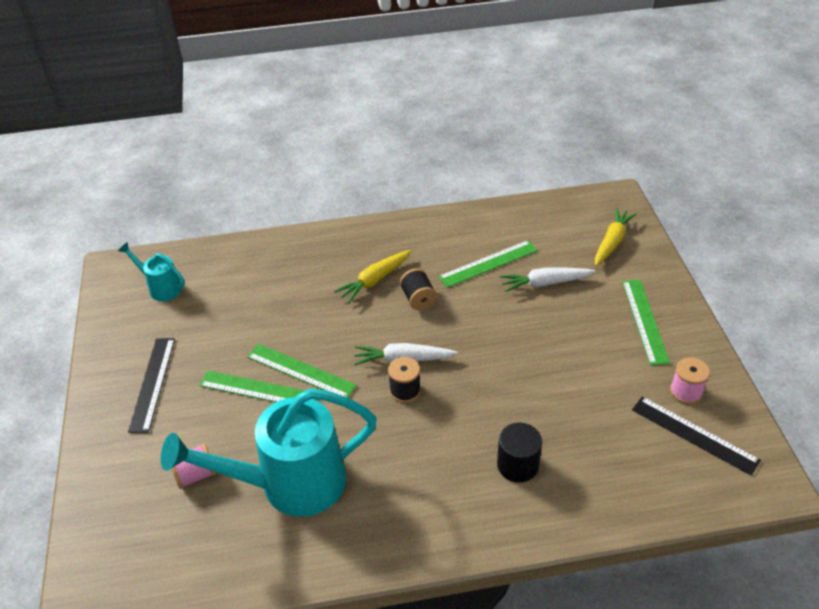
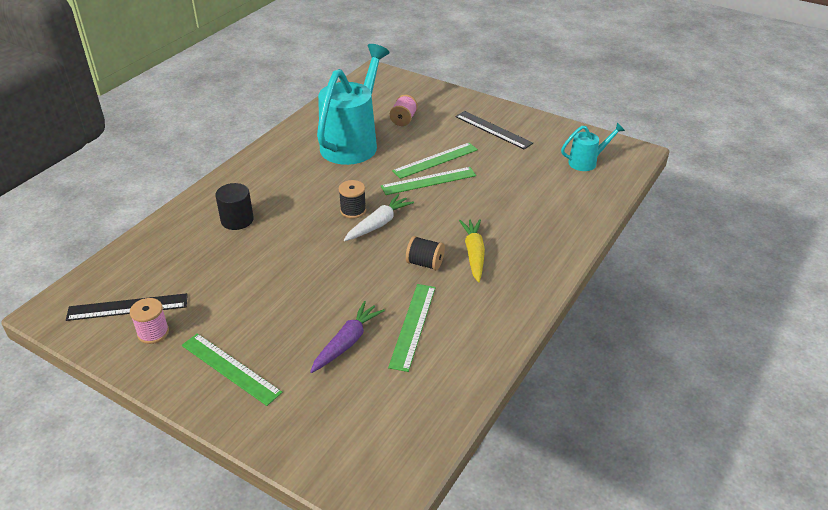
camera: 130 degrees right, 5 degrees down
white carrot [500,267,596,292] -> purple carrot [310,301,385,373]
yellow carrot [595,208,637,266] -> none

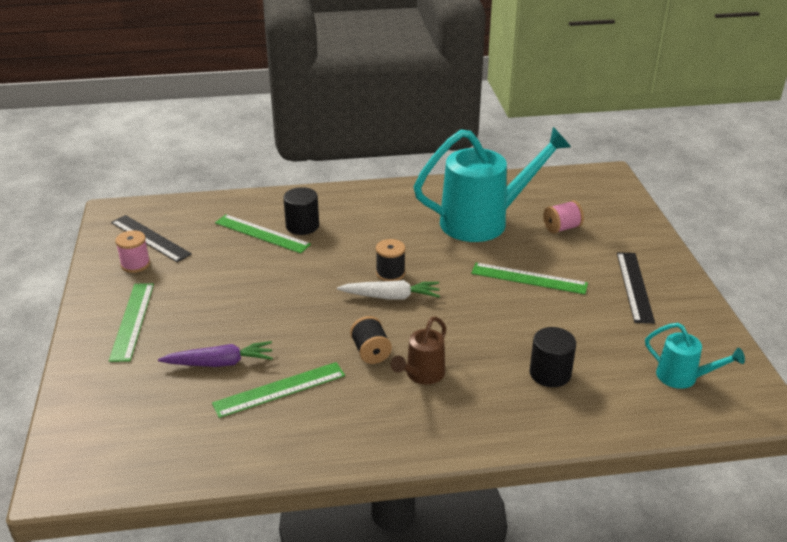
camera: 50 degrees right, 5 degrees down
green ruler [381,167,476,195] -> green ruler moved to [215,215,311,254]
yellow carrot [459,219,485,282] -> brown watering can [391,317,446,385]
none -> black cylinder [530,327,576,387]

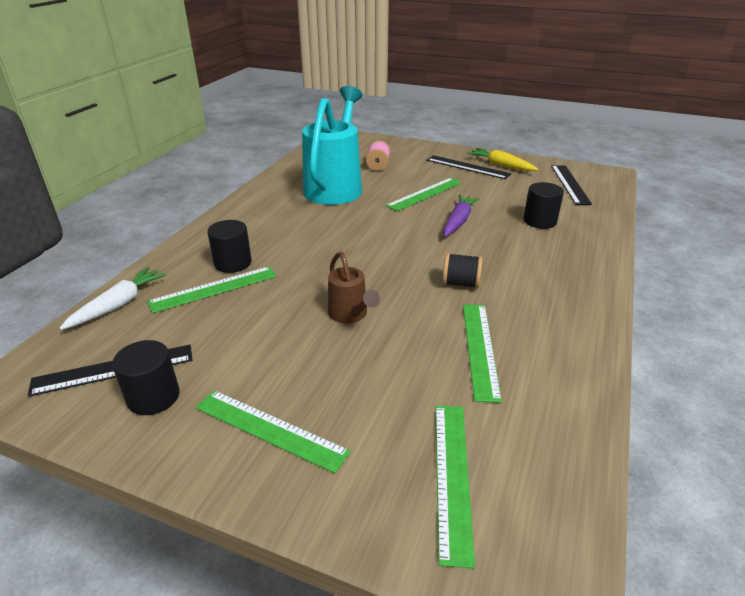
camera: 60 degrees left, 0 degrees up
pink spool [115,230,150,273] -> black cylinder [112,340,180,415]
purple carrot [158,341,273,367] -> purple carrot moved to [443,195,480,237]
white carrot [337,280,440,300] -> white carrot moved to [59,267,166,330]
black spool [376,239,406,281] -> none
brown watering can [391,317,446,385] -> brown watering can moved to [328,252,380,323]
turquoise watering can [645,323,745,389] -> black ruler [551,165,592,205]
none -> green ruler [435,405,475,568]
none -> yellow carrot [468,148,539,171]

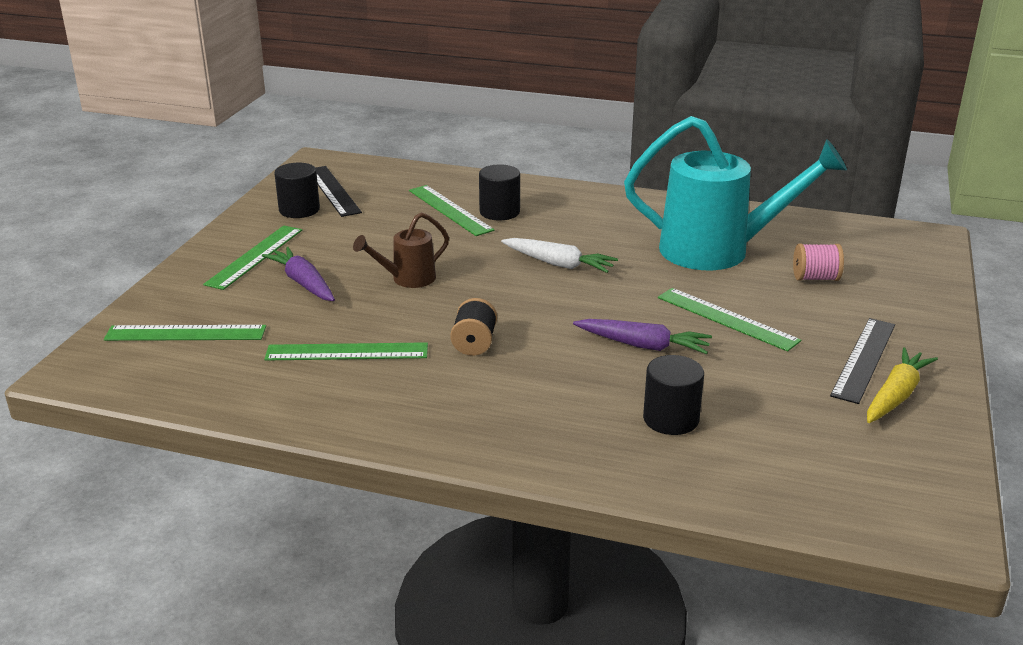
camera: 85 degrees right, 5 degrees down
white carrot [59,267,166,330] -> white carrot moved to [501,238,618,273]
black ruler [551,165,592,205] -> none
none -> purple carrot [262,247,335,301]

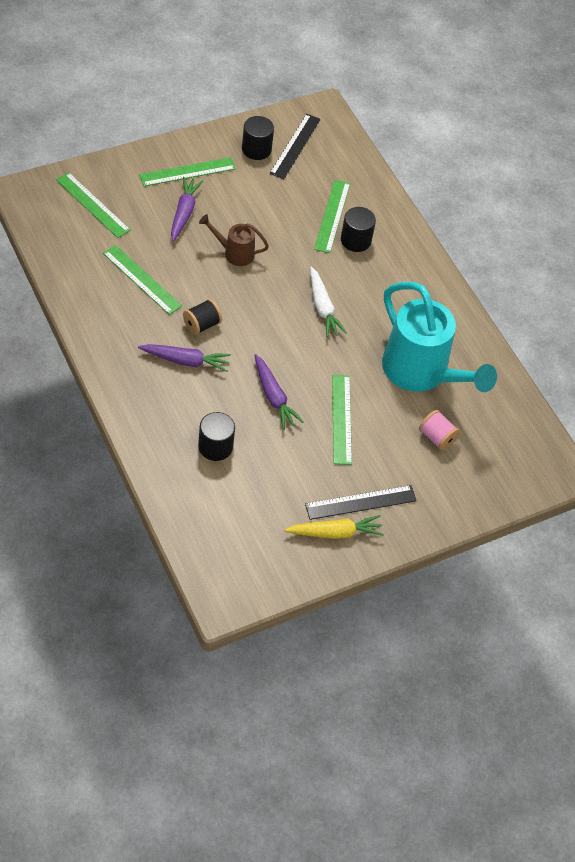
camera: 40 degrees right, 25 degrees up
none -> purple carrot [138,344,231,372]

